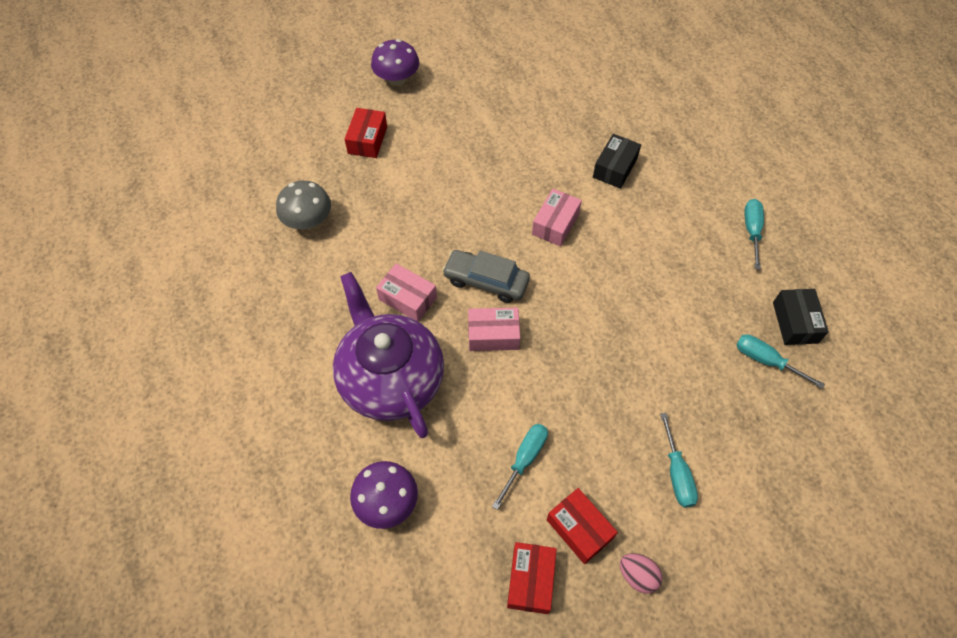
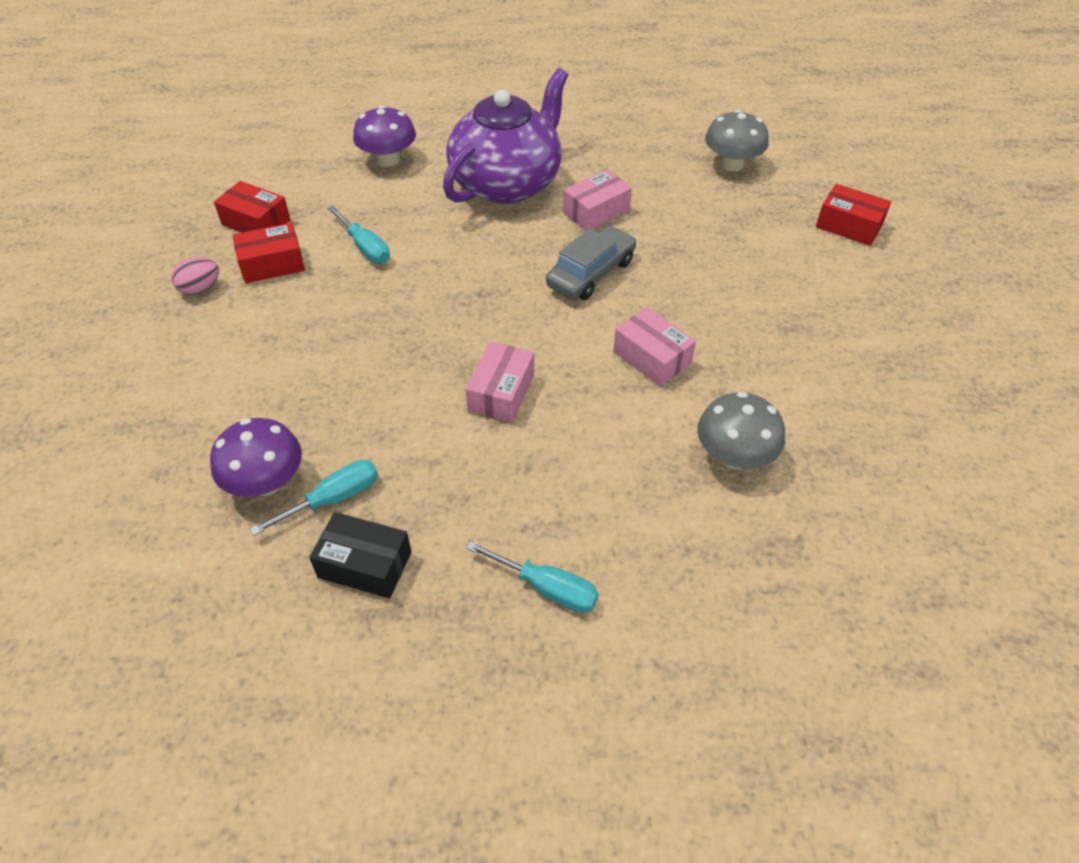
camera: 110 degrees right, 10 degrees down
purple teapot [333,272,444,438] -> purple teapot turned 45 degrees counterclockwise [443,68,568,204]
purple mushroom [371,39,419,86] -> purple mushroom moved to [210,418,302,497]
pink box [468,308,520,351] -> pink box moved to [465,342,534,423]
black box [593,134,641,189] -> grey mushroom [697,392,785,469]
turquoise screwdriver [660,413,698,508] -> none

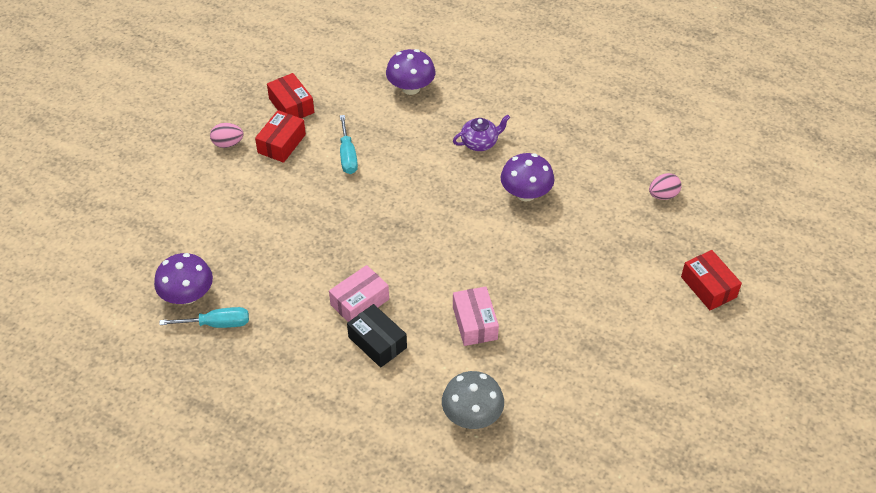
camera: 30 degrees right, 0 degrees up
red box [232,223,305,283] -> red box turned 75 degrees counterclockwise [255,110,306,163]
black box [309,512,412,598] -> black box moved to [347,304,407,368]
purple teapot [443,68,568,204] -> purple teapot [453,115,510,151], size x0.41
turquoise screwdriver [466,541,599,613] -> none
grey car [546,226,636,300] -> none
pink box [563,170,632,230] -> purple mushroom [501,153,554,202]
grey mushroom [705,110,769,171] -> pink egg [649,173,682,200]

